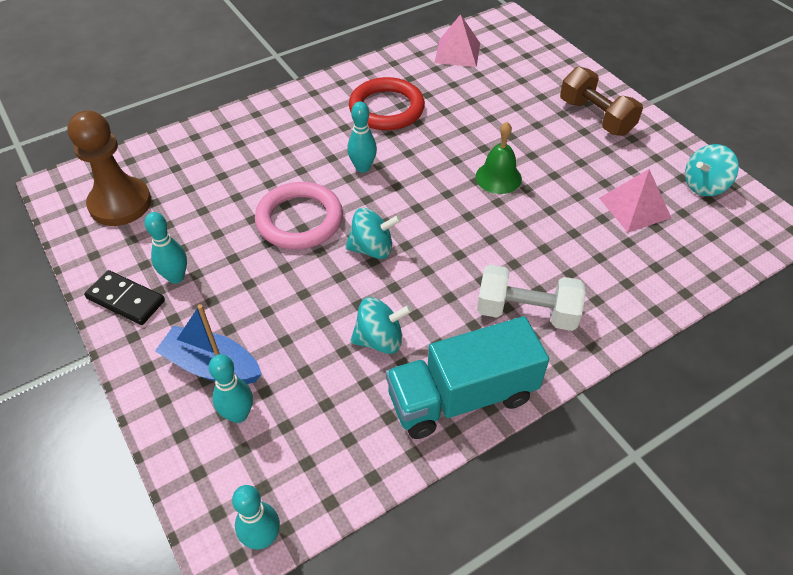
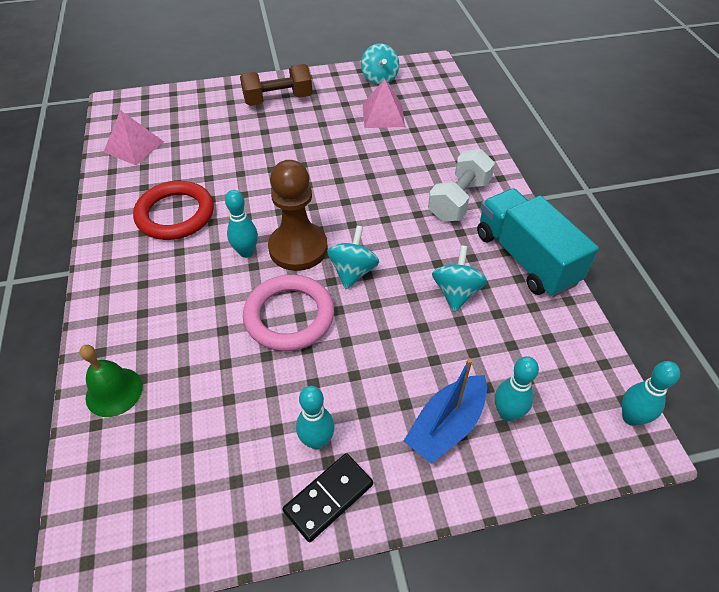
camera: 70 degrees left, 0 degrees up
brown pawn [67,110,151,226] -> brown pawn moved to [268,160,328,271]
turquoise truck [386,316,549,439] -> turquoise truck turned 150 degrees clockwise [477,188,599,297]
green bell [475,122,522,194] -> green bell moved to [79,345,143,417]

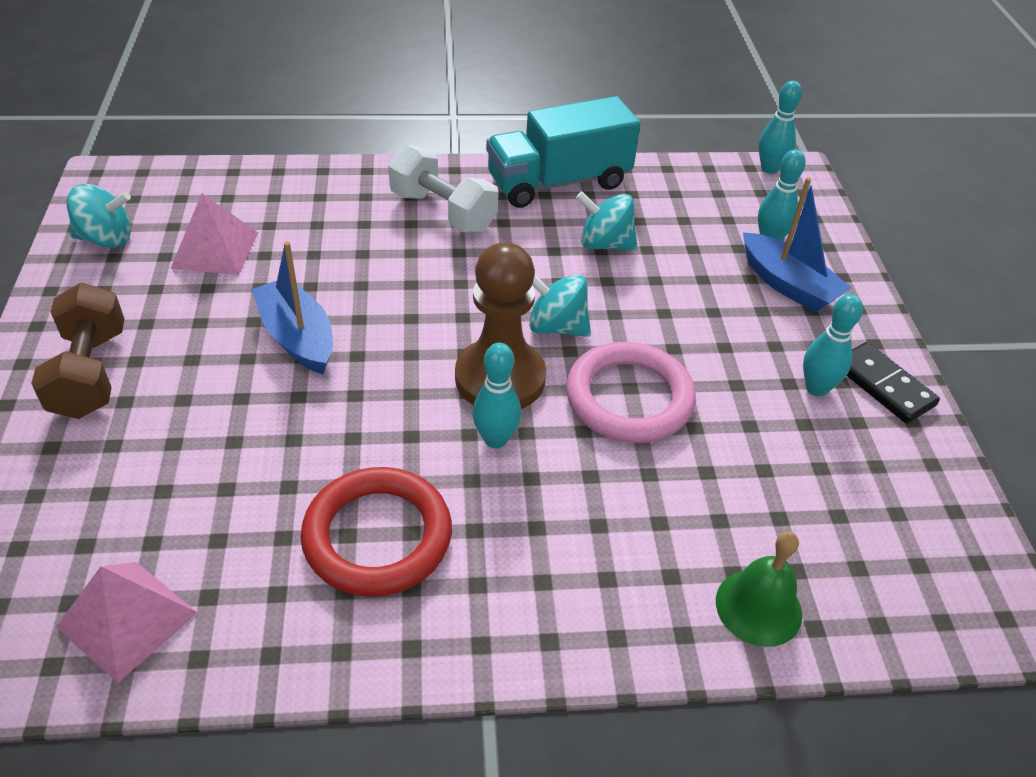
camera: 85 degrees left, 5 degrees down
none -> blue boat [251,241,333,374]

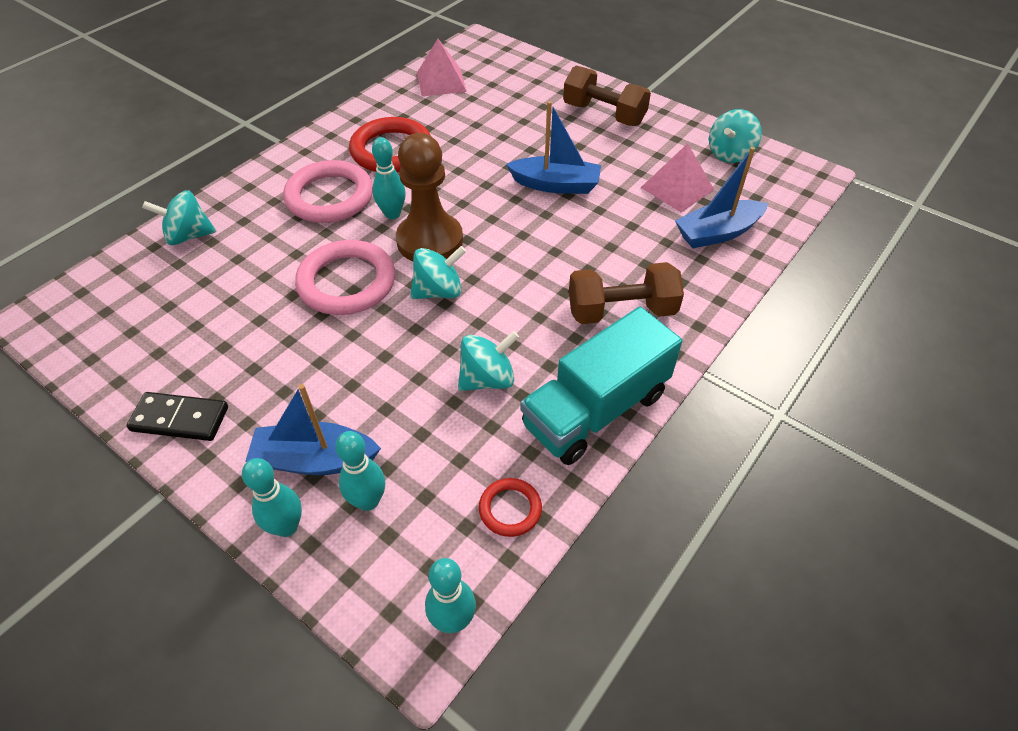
camera: 135 degrees right, 5 degrees up
white dumbbell [388,145,499,233] -> brown dumbbell [569,262,684,324]
turquoise truck [486,96,641,208] -> turquoise truck turned 150 degrees counterclockwise [520,307,682,465]
green bell [716,531,802,647] -> turquoise spinning top [142,190,216,245]
turquoise bowling pin [803,294,863,396] -> turquoise bowling pin moved to [242,458,302,537]
none -> pink ring [283,160,373,223]
none -> red ring [479,478,542,537]
none -> blue boat [675,147,768,248]

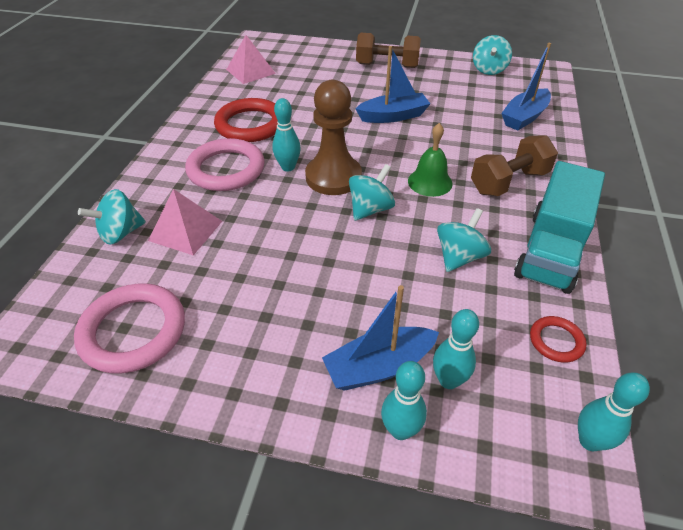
camera: 25 degrees left, 5 degrees down
black domino [126,392,228,441] -> none
pink ring [295,240,395,315] -> pink ring moved to [74,284,185,373]
pink pyramid [641,143,714,212] -> pink pyramid moved to [148,189,222,255]
none -> green bell [408,123,453,197]

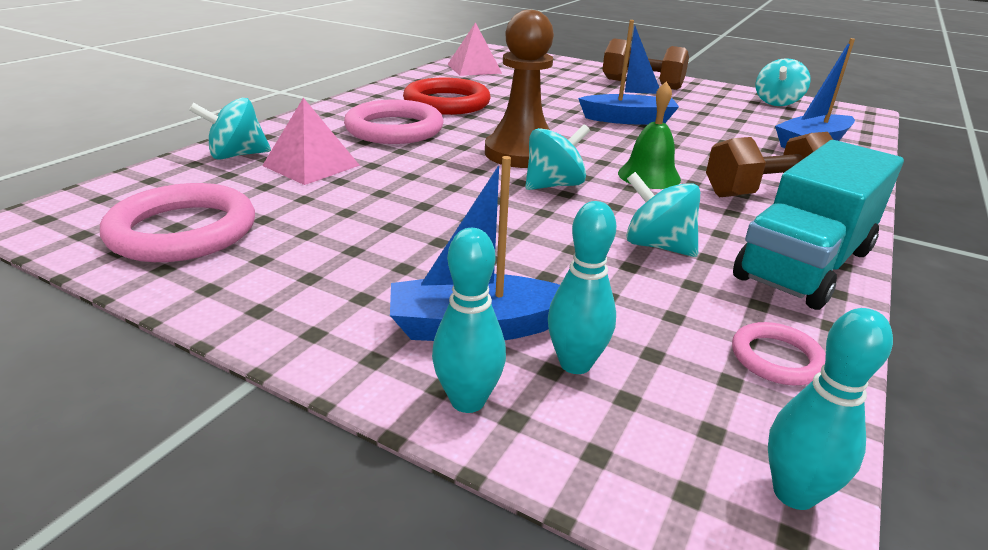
camera: 15 degrees right, 15 degrees down
turquoise bowling pin [273,98,301,171] -> none
turquoise spinning top [437,208,491,272] -> turquoise spinning top turned 105 degrees counterclockwise [626,172,700,257]
red ring [530,316,587,363] -> pink ring [732,322,826,385]

